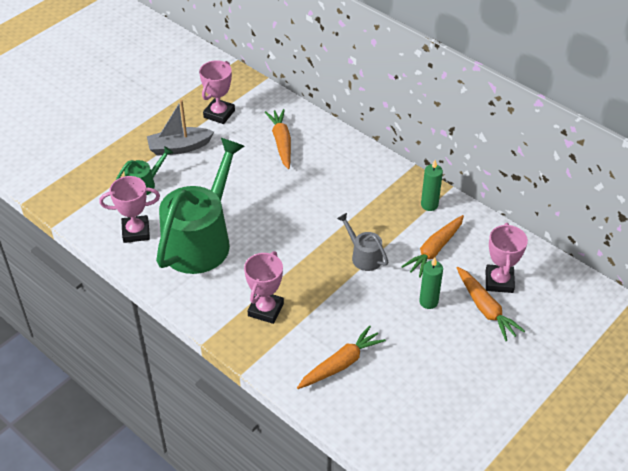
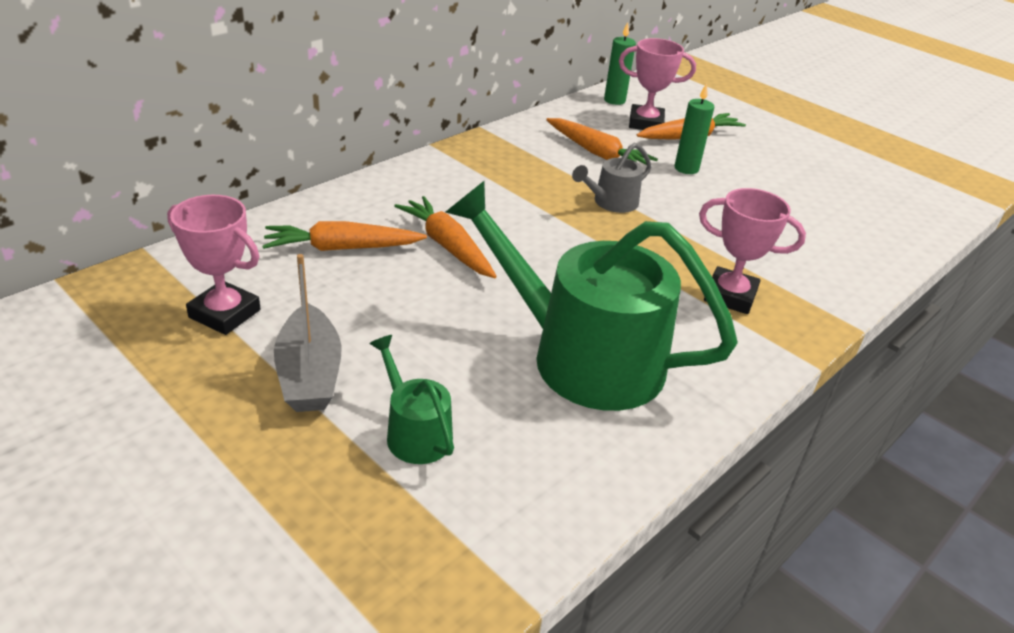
camera: 90 degrees left, 10 degrees down
pink trophy [99,176,160,243] -> none
orange carrot [297,325,386,389] -> orange carrot moved to [394,196,497,278]
green candle [421,160,443,211] -> green candle moved to [604,22,636,105]

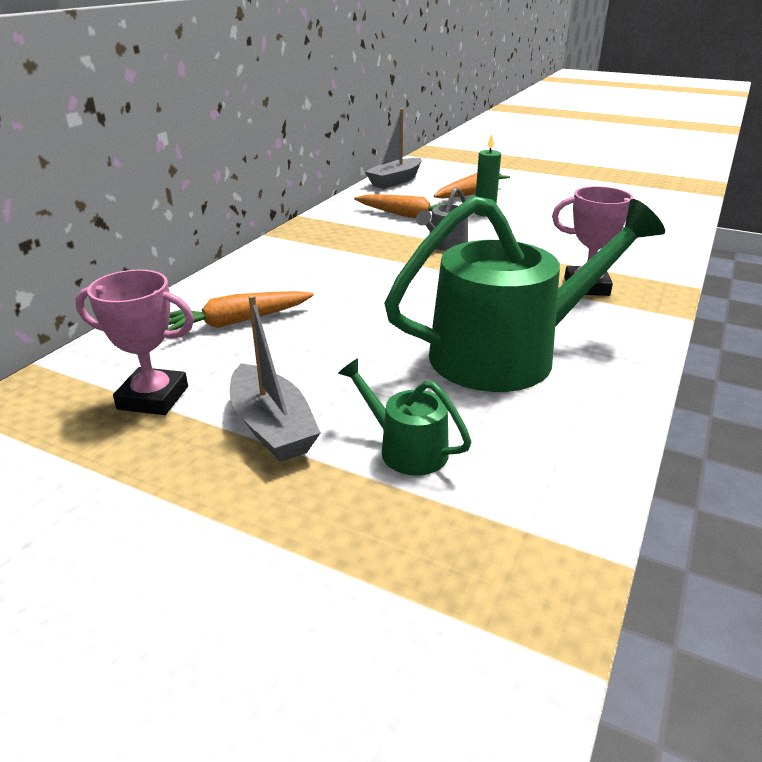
camera: 15 degrees left, 5 degrees down
orange carrot [394,196,497,278] -> none
green watering can [445,181,738,411] -> green watering can turned 150 degrees clockwise [384,196,665,392]
green candle [604,22,636,105] -> grey boat [365,109,422,189]
pink trophy [619,38,696,130] -> none

